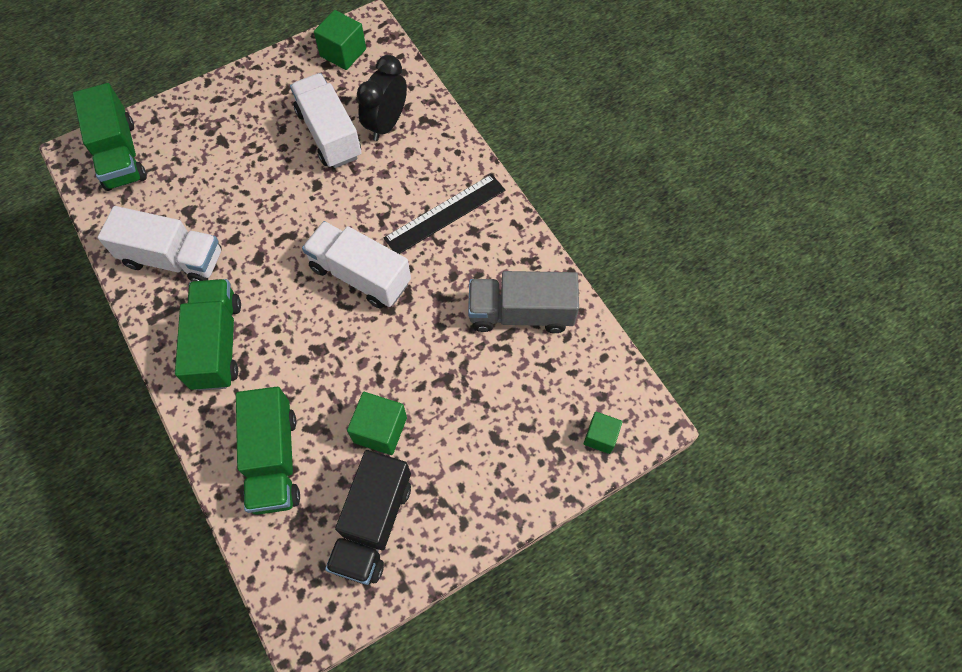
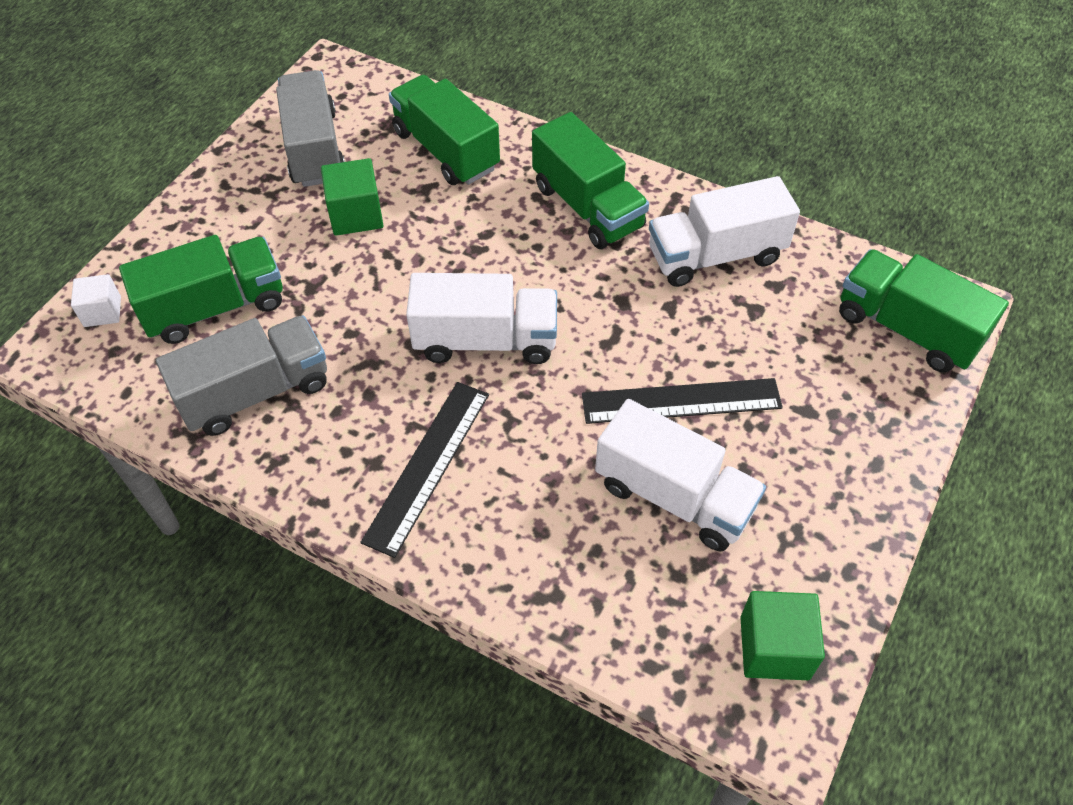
camera: 150 degrees right, 10 degrees down
black truck [325,450,411,585] -> grey truck [276,70,345,187]
black clock [357,55,407,141] -> none
green cube [584,412,622,454] -> white cube [71,274,121,327]
none -> green truck [119,235,283,344]
none -> black ruler [582,378,783,424]

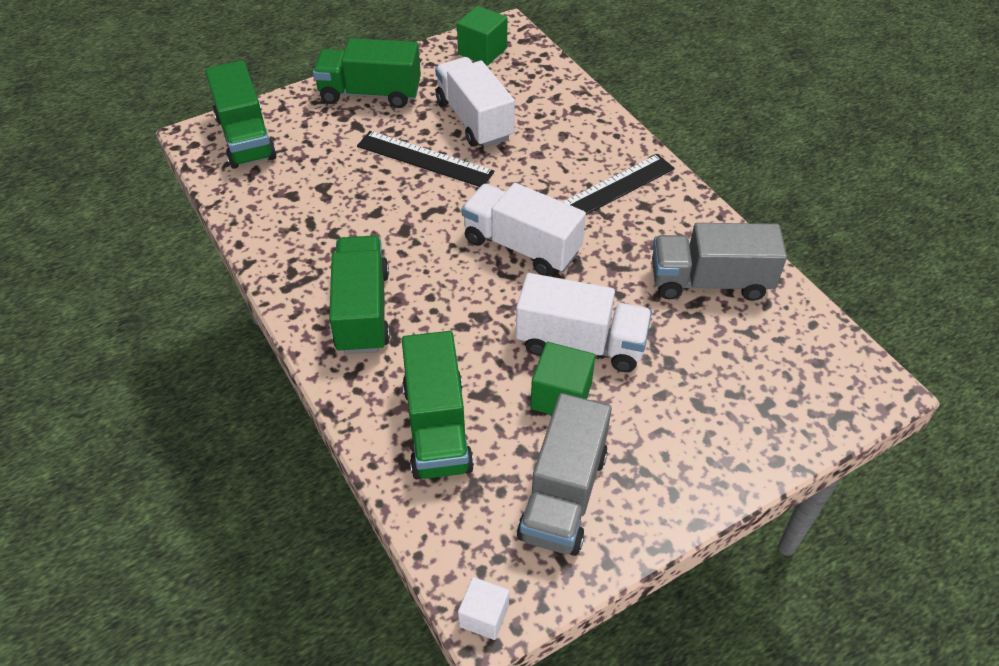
camera: 150 degrees left, 5 degrees down
white cube [71,274,121,327] -> white cube moved to [458,577,509,640]
green truck [119,235,283,344] -> green truck moved to [313,38,421,108]
white truck [649,176,800,287] -> white truck moved to [516,273,652,372]

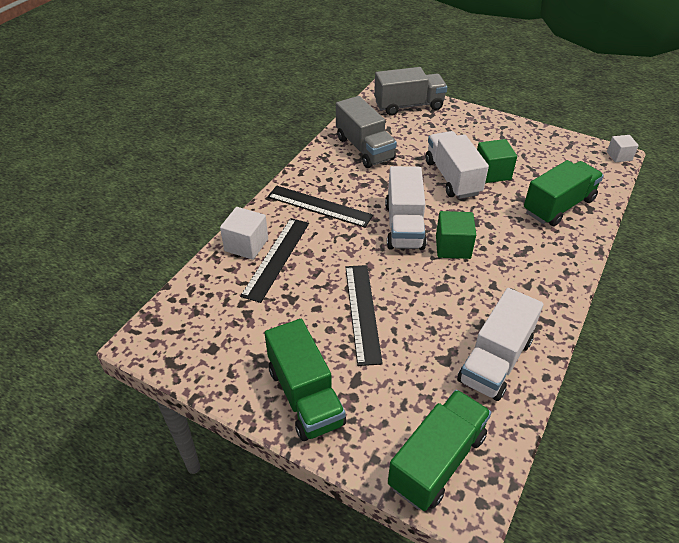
camera: 120 degrees left, 5 degrees down
green truck [329,236,390,354] -> none
white truck [435,57,515,147] -> white truck moved to [457,288,543,401]
green cube [457,6,507,66] -> green cube moved to [436,211,476,259]
grey truck [517,393,612,556] -> grey truck moved to [374,67,447,116]
none -> white cube [220,207,268,260]
none -> black ruler [240,218,309,303]

